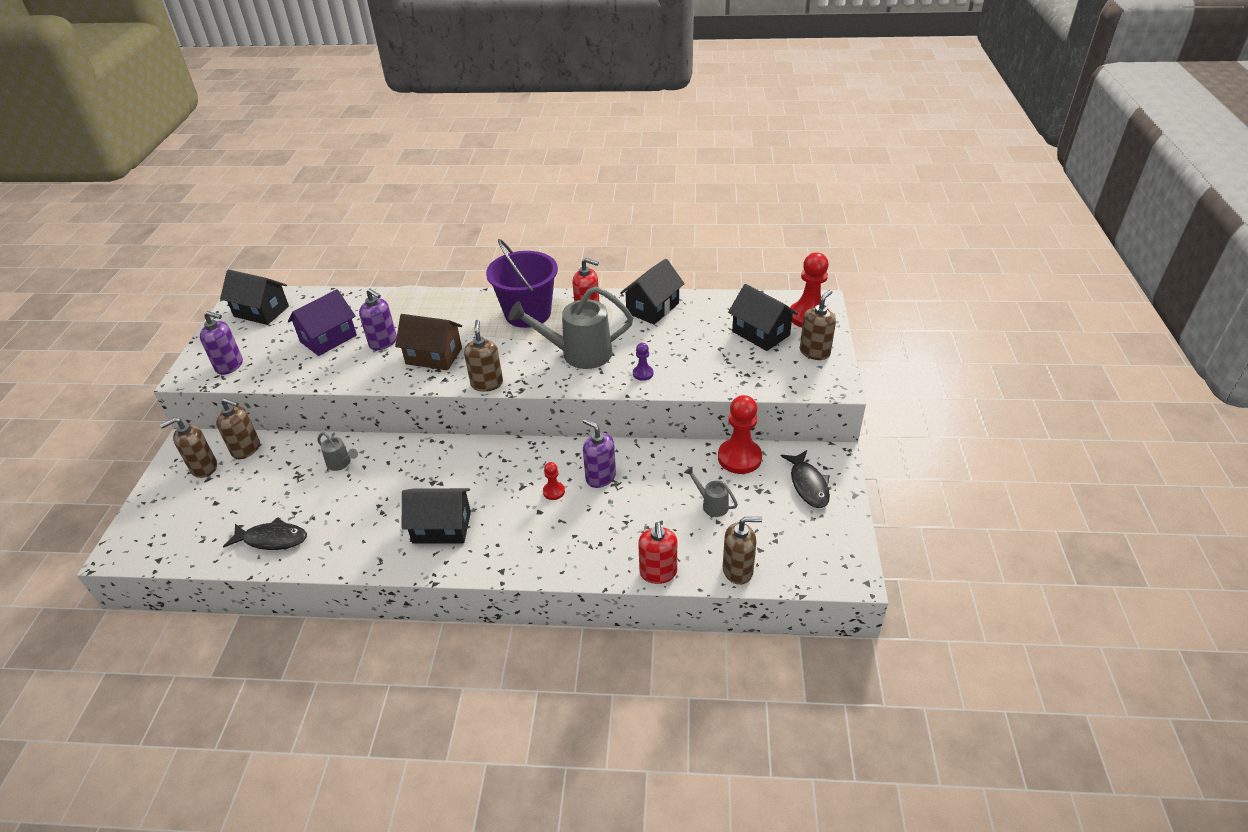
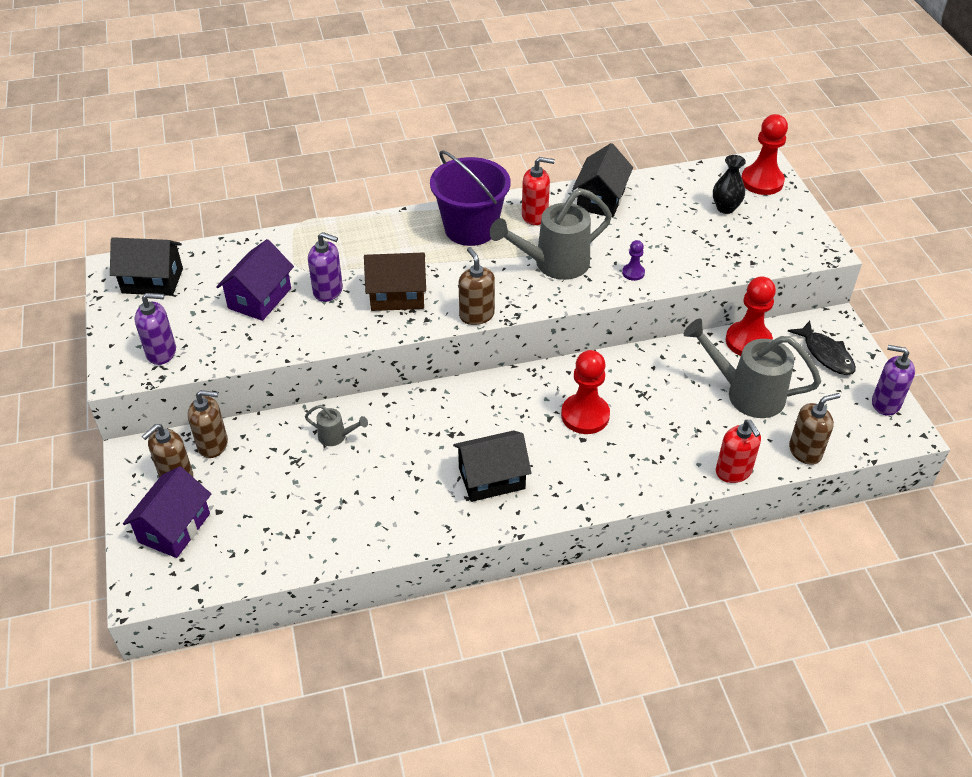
camera: 20 degrees left, 5 degrees up
black fish [223,518,307,550] -> none
red pawn [543,462,565,500] -> red pawn [561,350,610,434], size x2.06
purple soap dispenser [583,419,616,488] -> purple soap dispenser moved to [872,345,915,416]
grey watering can [684,466,738,517] -> grey watering can [684,319,821,418], size x2.12
black house [728,284,798,351] -> black vase [713,155,746,214]
brown soap dispenser [800,290,836,360] -> none
none -> purple house [123,466,211,558]

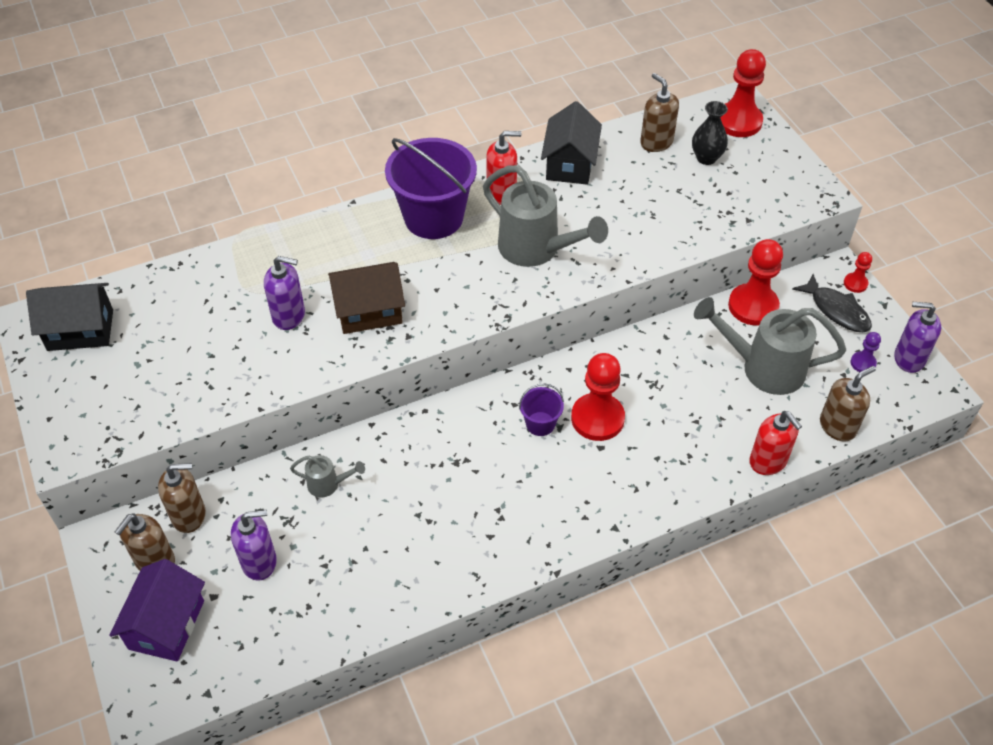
camera: 10 degrees left, 5 degrees up
purple soap dispenser [135,293,176,365] -> purple soap dispenser moved to [231,510,277,581]
purple house [216,239,294,321] -> none
black house [453,430,531,502] -> none
brown soap dispenser [459,247,495,325] -> brown soap dispenser moved to [640,73,679,152]
grey watering can [490,188,612,280] -> grey watering can turned 105 degrees counterclockwise [483,165,608,267]
purple pawn [622,240,645,281] -> purple pawn moved to [851,332,881,372]
none -> purple bucket [519,384,564,436]
none -> red pawn [844,252,872,293]

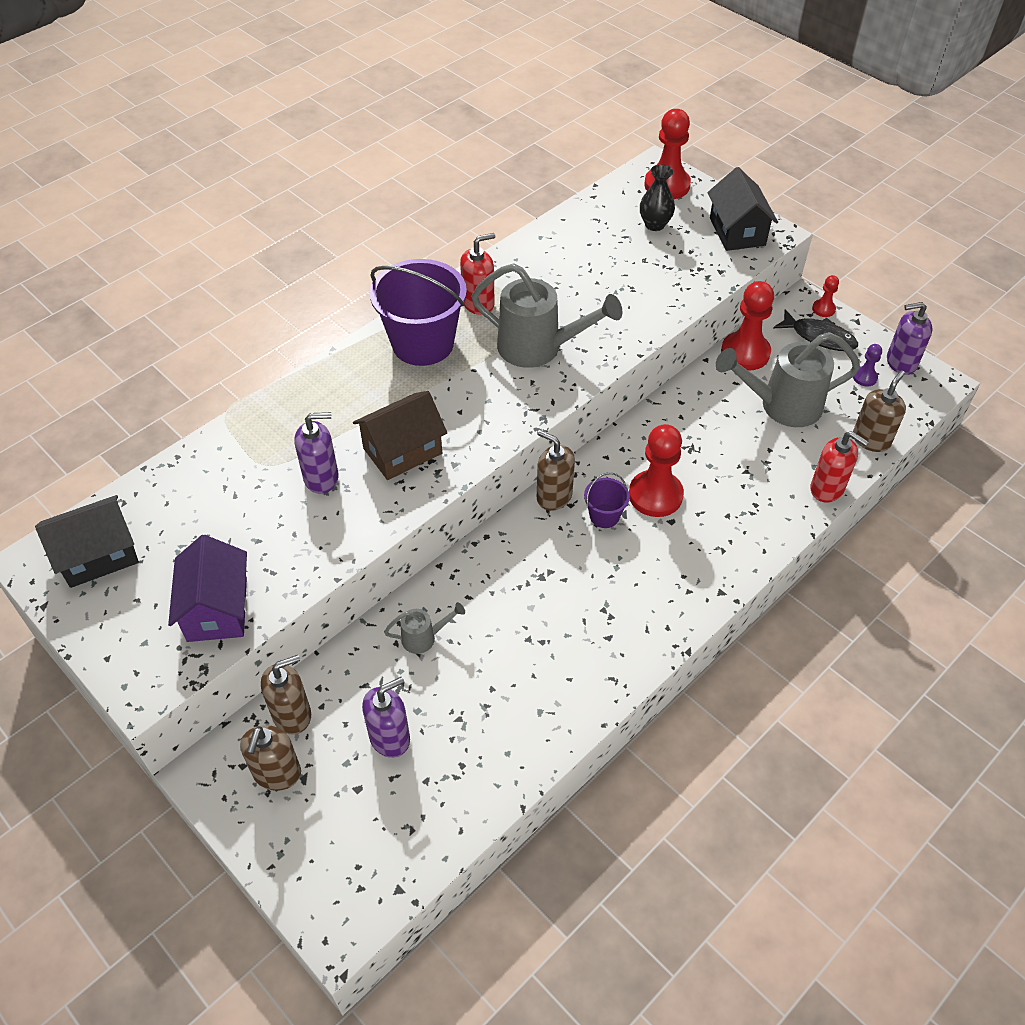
camera: 20 degrees left, 0 degrees up
purple house [109,559,205,661] -> purple house moved to [168,535,247,642]
black house [541,101,602,185] -> black house moved to [708,167,778,251]
brown soap dispenser [640,73,679,152] -> brown soap dispenser moved to [537,430,575,511]

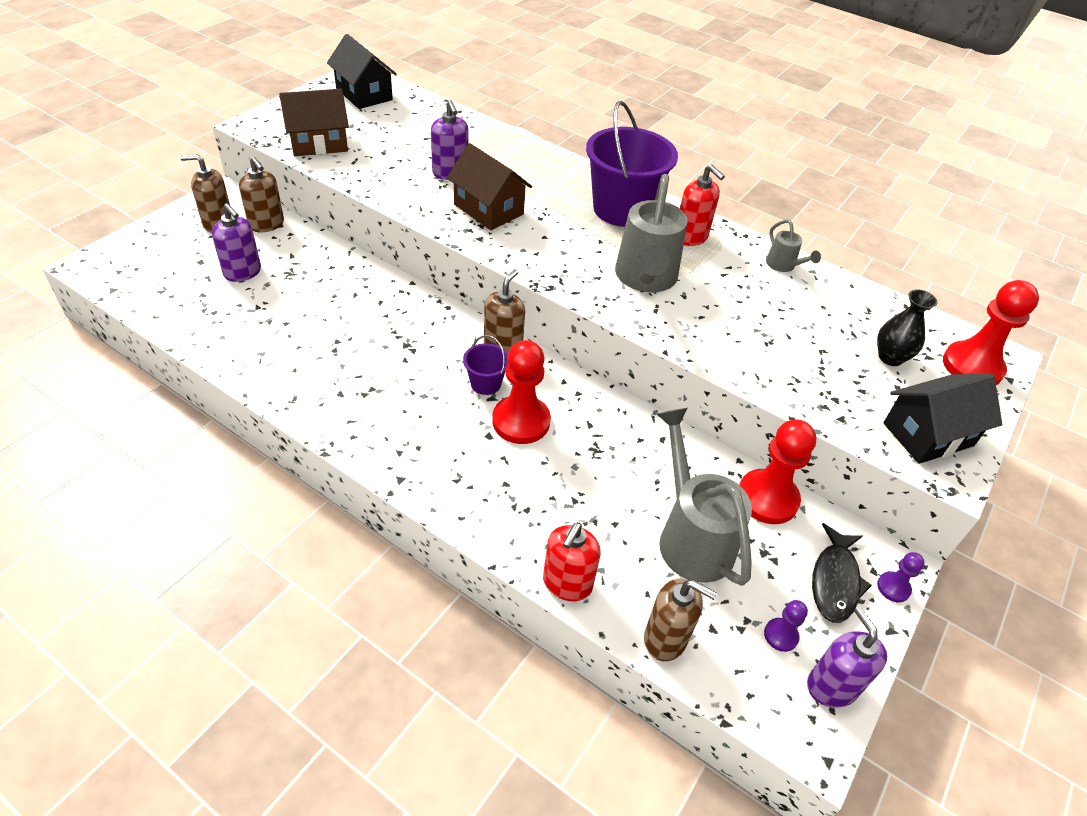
camera: 75 degrees right, 5 degrees down
purple house [168,535,247,642] -> brown house [279,89,349,156]
grey watering can [384,602,465,654] -> grey watering can moved to [766,220,821,272]
red pawn [812,275,839,317] -> purple pawn [877,552,925,602]

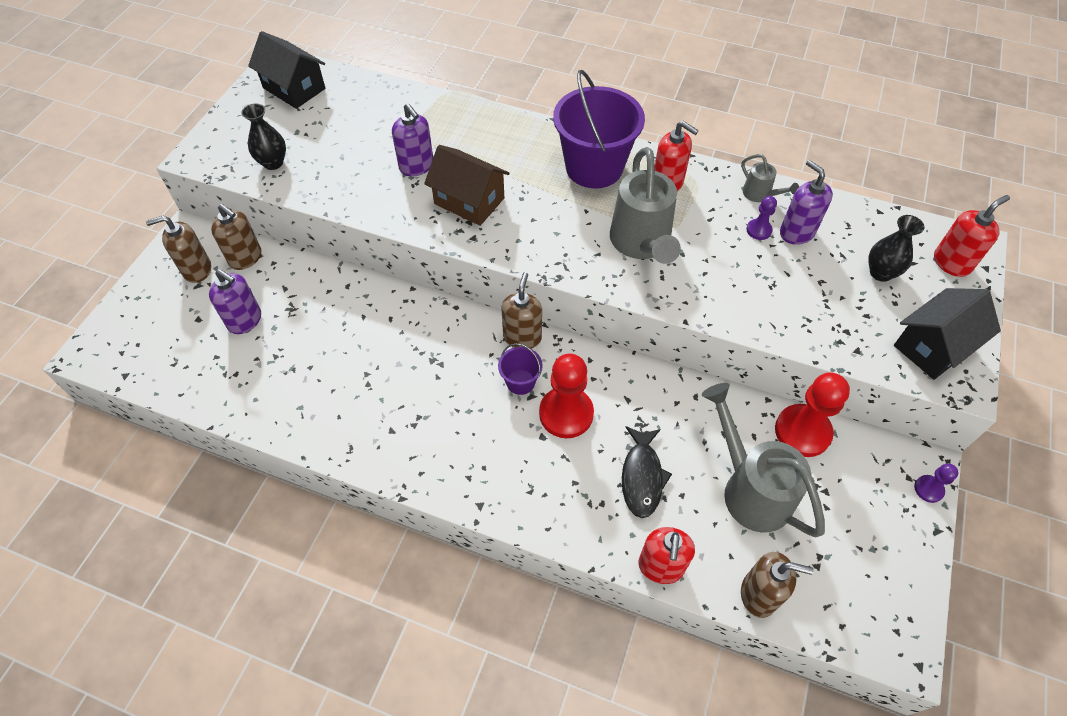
camera: 10 degrees left, 10 degrees up
brown house [279,89,349,156] -> black vase [241,103,286,170]
purple pawn [764,600,808,652] -> purple pawn moved to [746,196,777,240]
purple soap dispenser [807,607,887,708] -> purple soap dispenser moved to [780,160,833,245]
black fish [812,523,872,623] -> black fish moved to [622,426,672,518]
red pawn [943,280,1039,385] -> red soap dispenser [934,195,1010,277]

